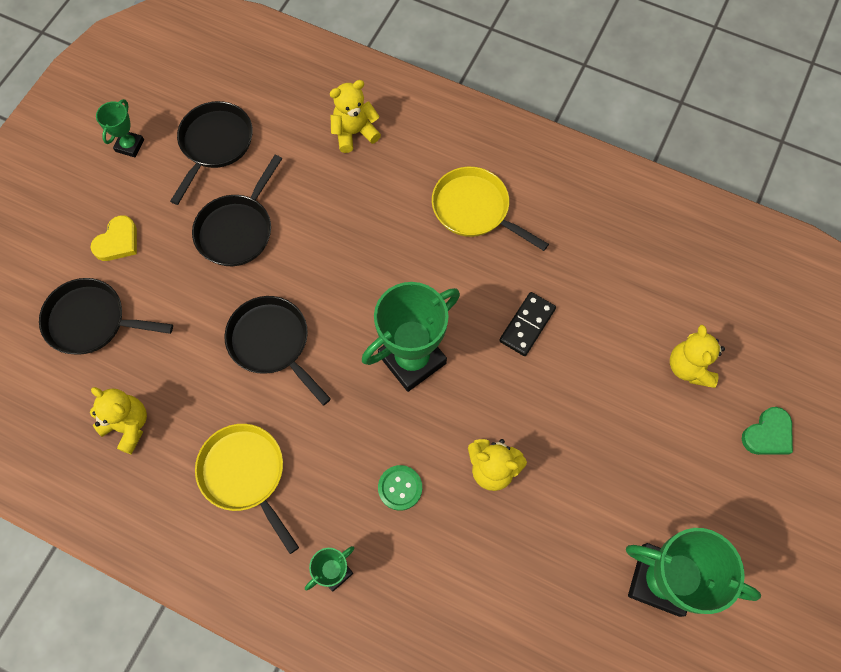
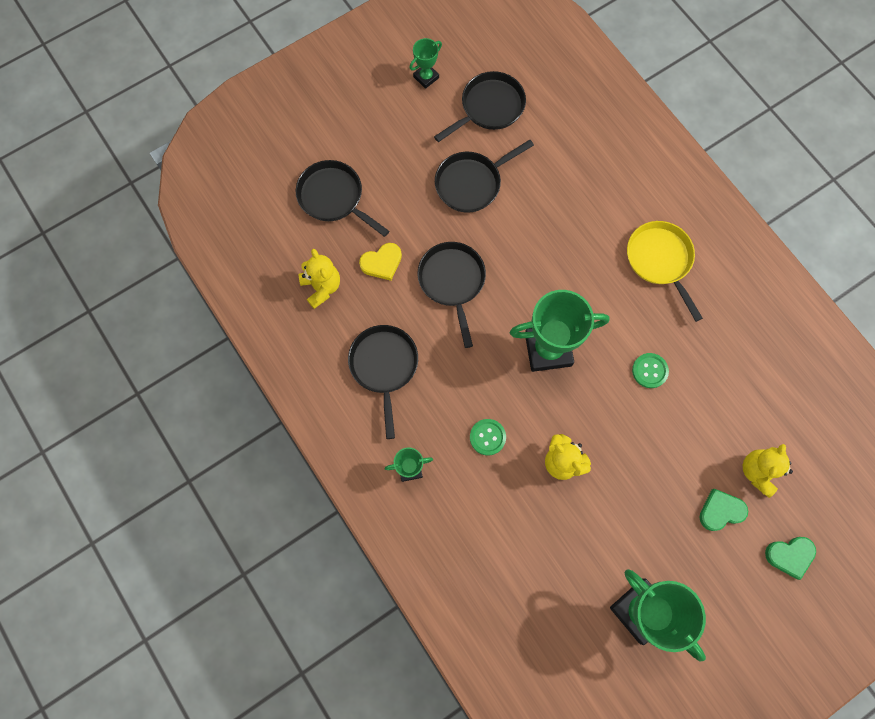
camera: 30 degrees right, 5 degrees up
yellow heart [90,215,137,261] -> yellow heart moved to [359,243,402,281]
yellow pan [195,424,299,554] -> black pan [348,325,418,439]
yellow teddy bear [330,80,381,153] -> none
black domino [499,292,556,356] -> green button [632,353,669,388]
none -> green heart [699,489,748,531]

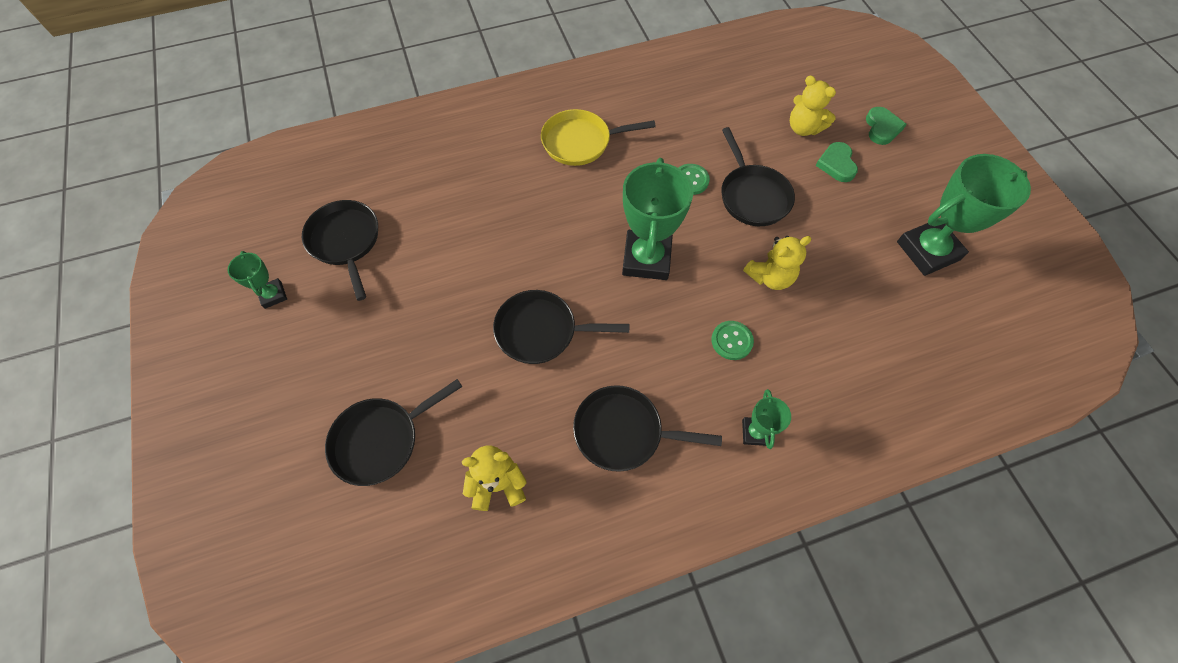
camera: 75 degrees left, 10 degrees down
yellow heart [359,243,402,281] -> none
black pan [435,140,534,213] -> black pan moved to [721,127,795,226]

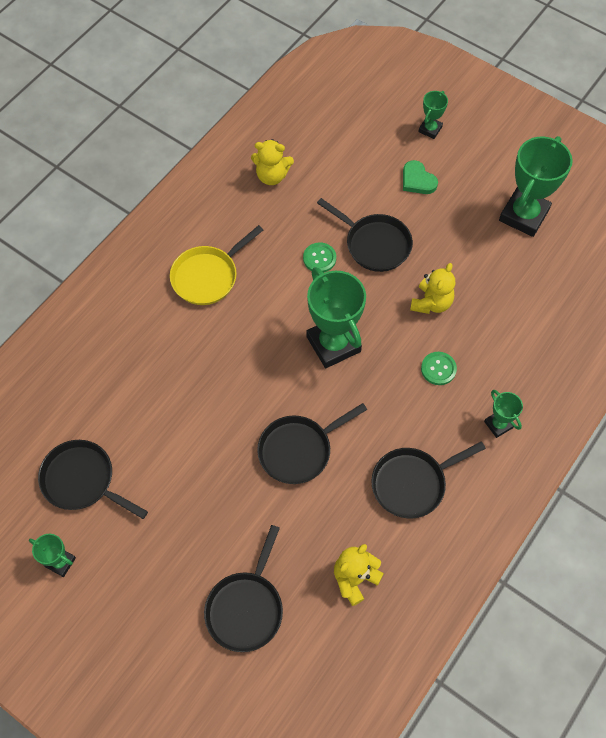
camera: 35 degrees left, 0 degrees up
yellow teddy bear [790,75,836,136] -> yellow teddy bear moved to [251,139,294,185]
green heart [866,107,907,145] -> green trophy [419,91,448,139]

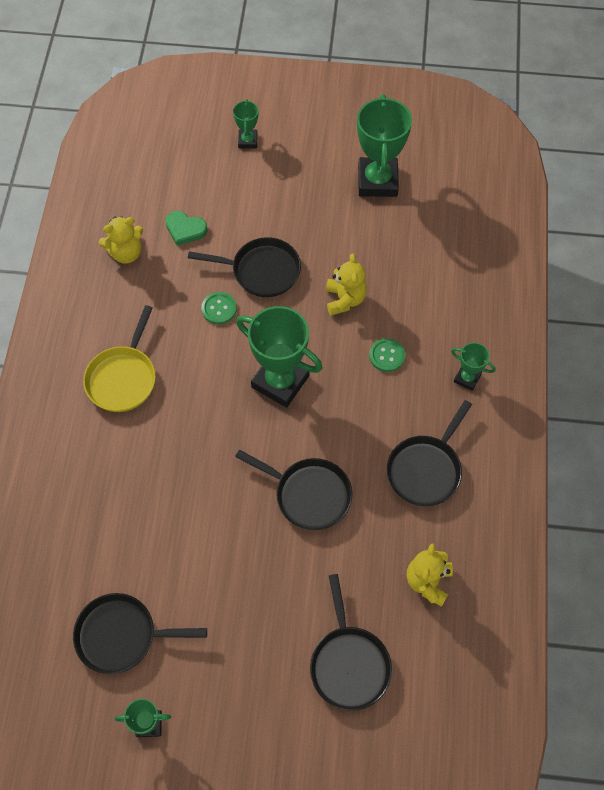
camera: 30 degrees left, 0 degrees up
black pan [257,403,367,484] -> black pan turned 90 degrees counterclockwise [235,450,352,530]
green heart [403,160,438,194] -> green heart moved to [165,211,208,246]

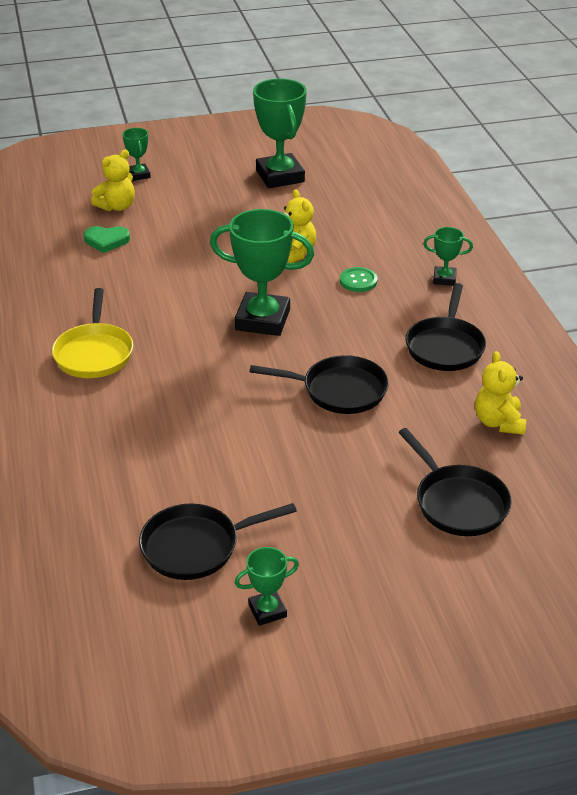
camera: 20 degrees left, 25 degrees down
yellow teddy bear [99,216,143,264] -> yellow teddy bear moved to [91,150,135,211]
black pan [188,237,301,297] -> none
green button [201,292,237,324] -> none

